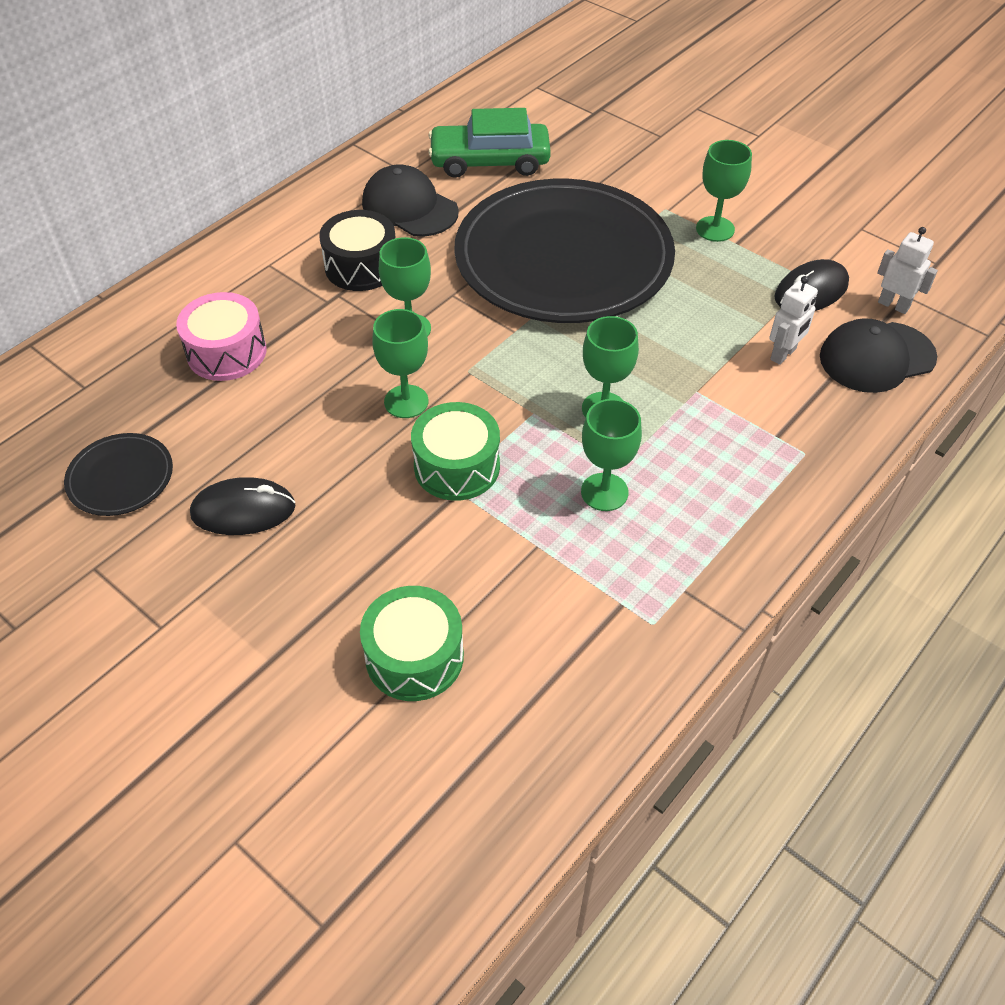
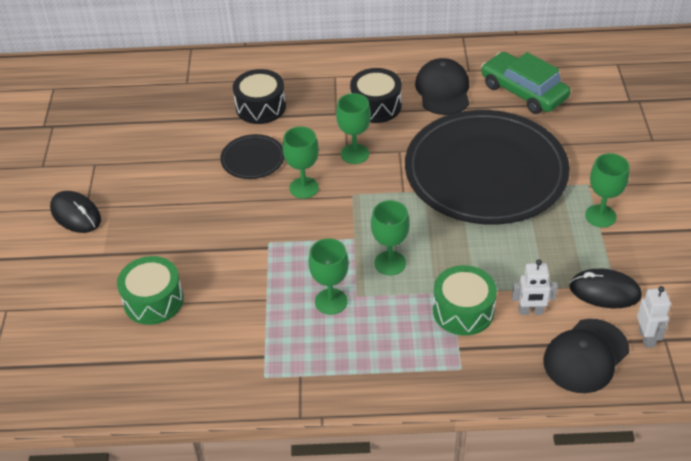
camera: 50 degrees right, 5 degrees down
black plate [64,433,173,516] -> black plate moved to [220,134,284,179]
pink drum [176,292,267,381] -> black drum [233,69,286,124]
black mouse [190,477,295,535] -> black mouse moved to [50,191,101,233]
green drum [411,402,500,501] -> green drum moved to [433,265,497,335]
black cap [820,318,937,393] -> black cap turned 75 degrees counterclockwise [543,319,629,393]

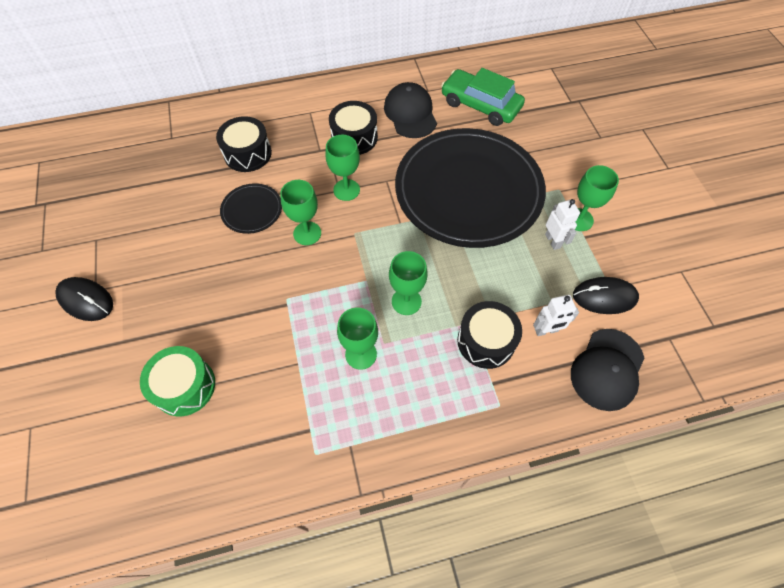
camera: 15 degrees left, 15 degrees up
green drum [433,265,497,335] -> black drum [457,301,522,369]
white robot [637,286,671,348] -> white robot moved to [545,199,580,250]

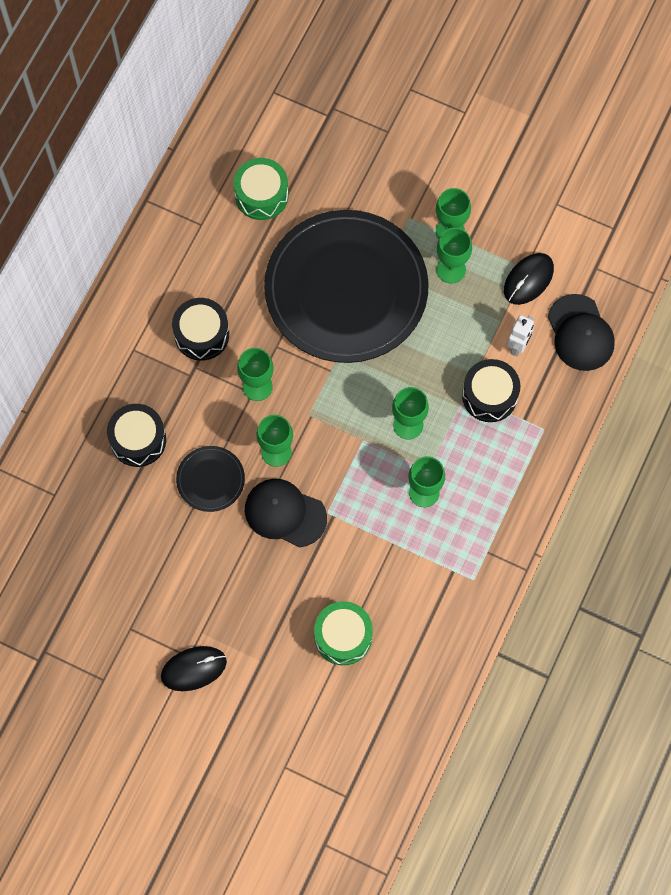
camera: 50 degrees left, 10 degrees up
black cap [384,82,437,138] -> black cap moved to [245,479,327,548]
green car [441,68,525,126] -> green drum [234,158,289,220]
white robot [545,199,580,250] -> green goblet [437,228,472,284]

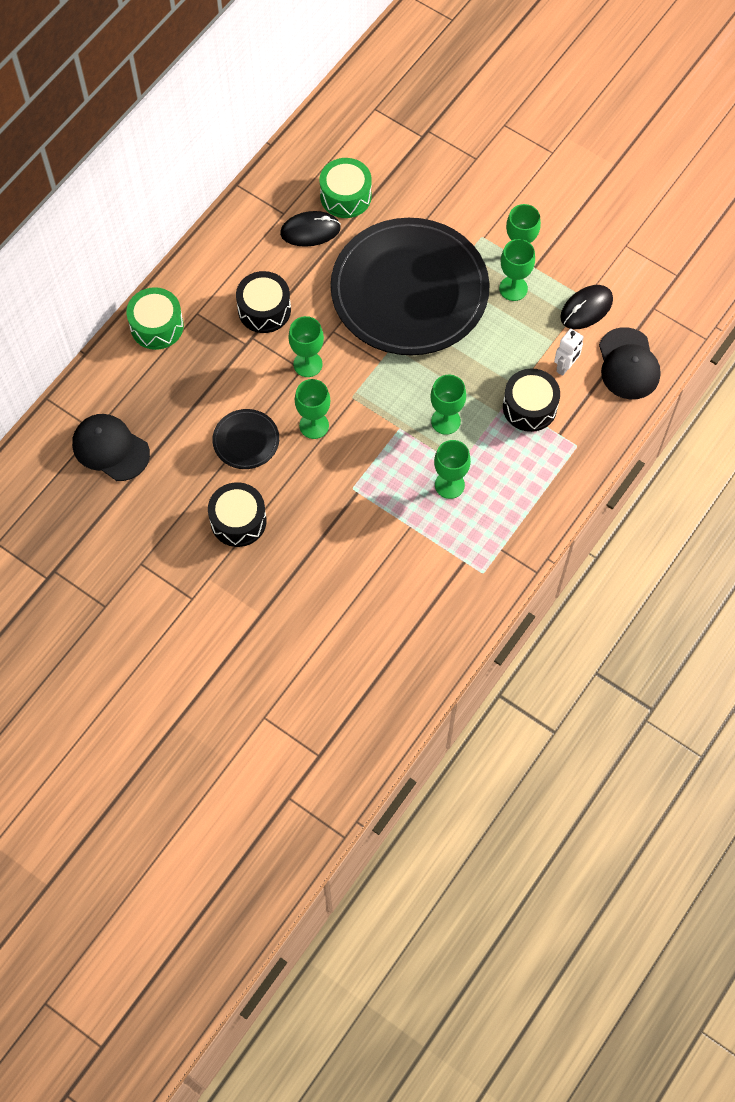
camera: 10 degrees right, 5 degrees down
black drum [107,404,166,467] -> black drum moved to [208,482,267,547]
black mouse [161,646,227,691] -> black mouse moved to [280,211,341,247]
black cap [245,479,327,548] -> black cap moved to [72,414,150,481]
green drum [314,601,373,665] -> green drum moved to [126,287,184,350]

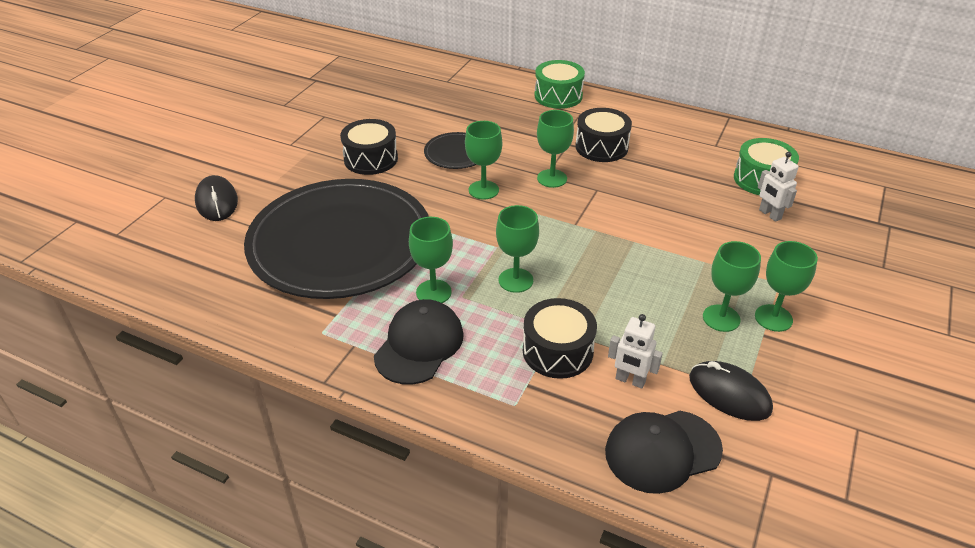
camera: 80 degrees right, 25 degrees down
black cap [72,414,150,481] -> black cap moved to [374,299,464,385]
black mouse [280,211,341,247] -> black mouse moved to [195,175,238,221]
black plate [330,218,490,355] -> black plate moved to [244,179,429,299]
none -> white robot [758,152,799,222]

